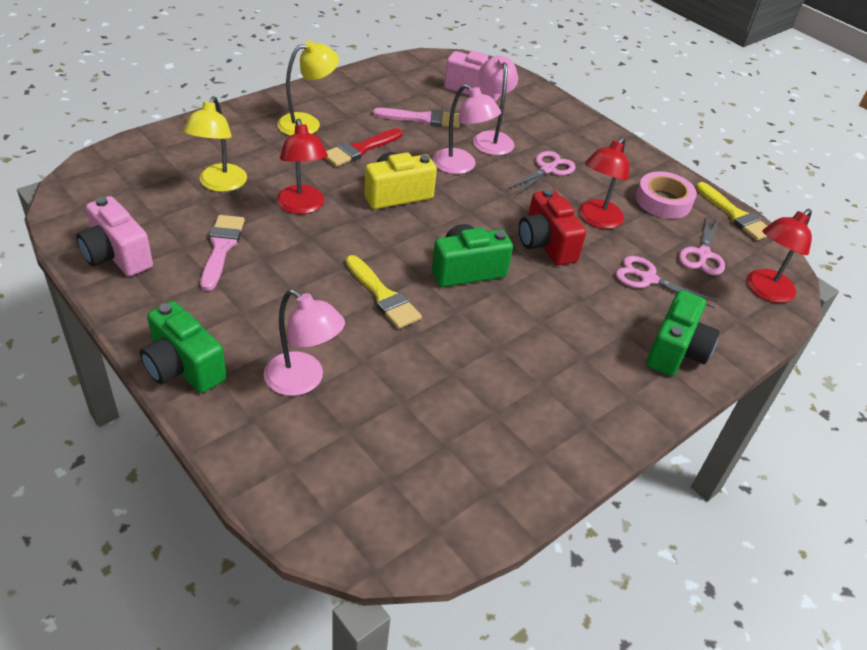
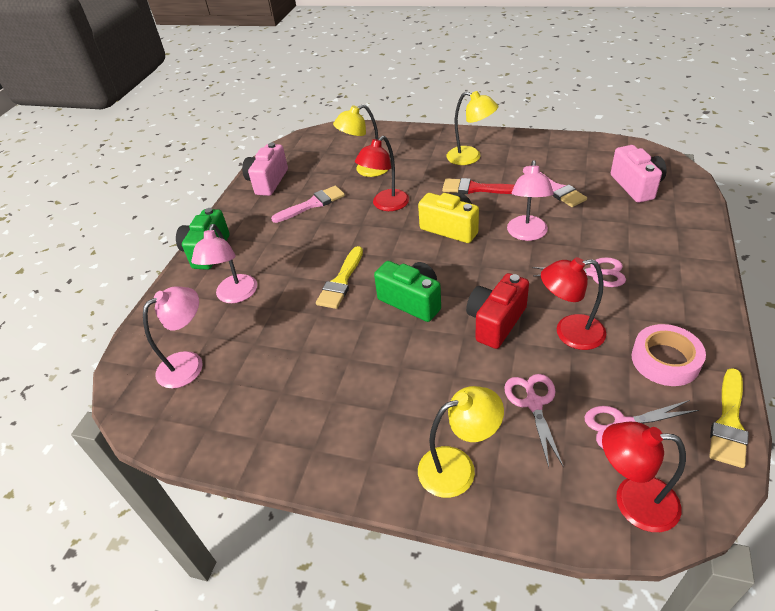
camera: 65 degrees right, 0 degrees up
pink lamp [473,56,518,155] -> pink lamp moved to [143,286,203,389]
green camera [647,290,720,376] -> yellow lamp [418,386,504,498]

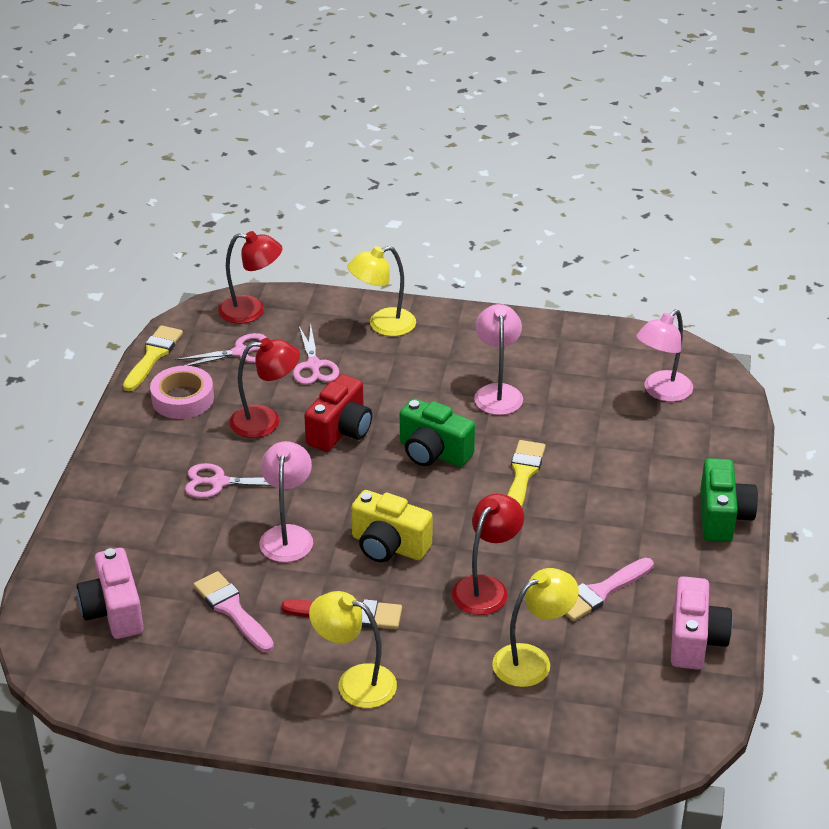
camera: 170 degrees right, 5 degrees down
pink lamp [191,224,257,303] -> pink lamp moved to [474,304,523,415]

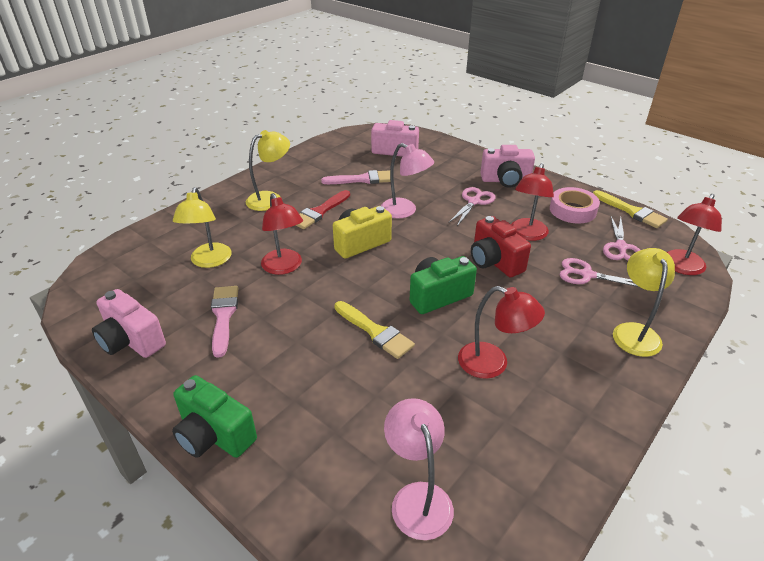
camera: 120 degrees right, 0 degrees up
pink lamp [474,304,523,415] -> red lamp [458,286,545,379]
none -> pink camera [480,145,535,188]

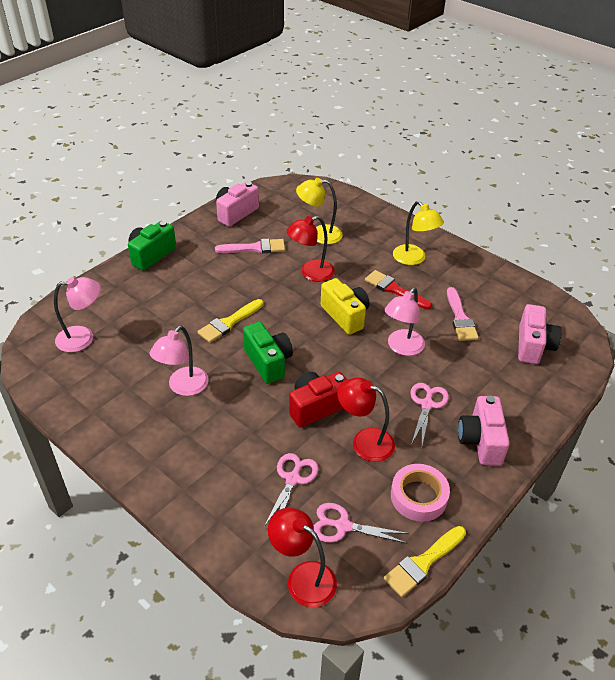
camera: 90 degrees right, 5 degrees up
pink scissors [448,187,495,226] -> pink scissors turned 105 degrees counterclockwise [411,383,449,445]
red lamp [458,286,545,379] -> pink lamp [149,326,209,396]
yellow lamp [613,248,675,357] -> none

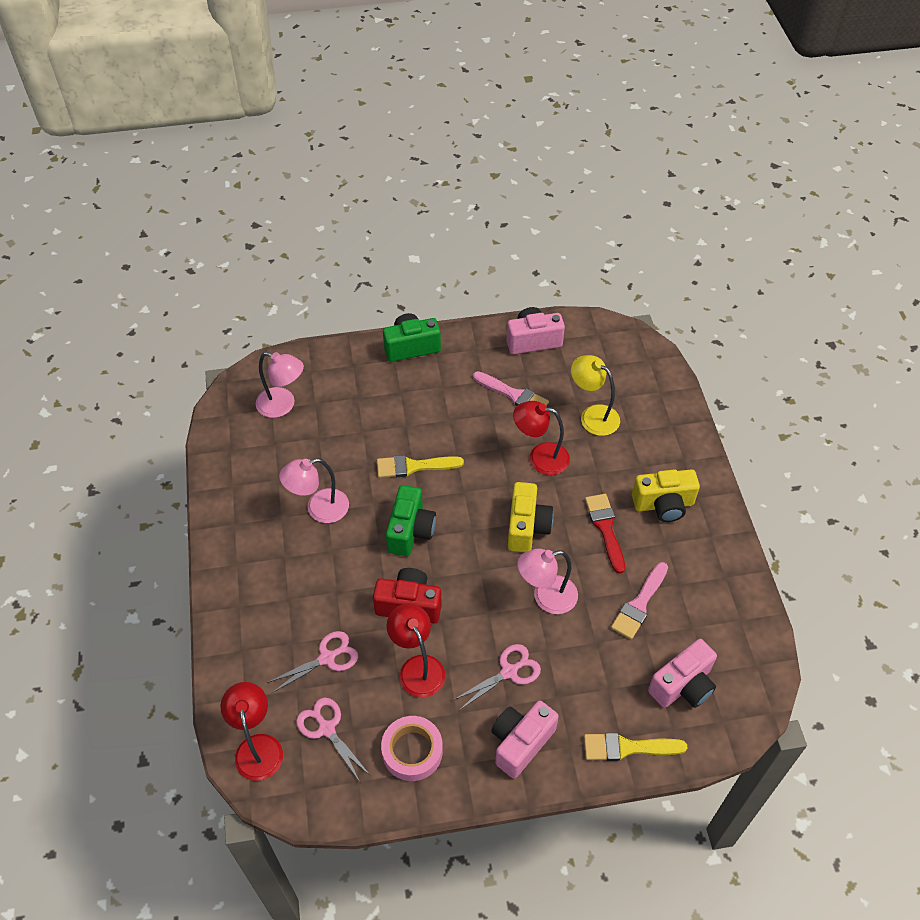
camera: 40 degrees right, 10 degrees up
yellow brush [384,526,466,597] -> yellow brush moved to [584,733,688,761]
yellow lamp [393,201,444,265] -> yellow camera [632,469,700,522]

